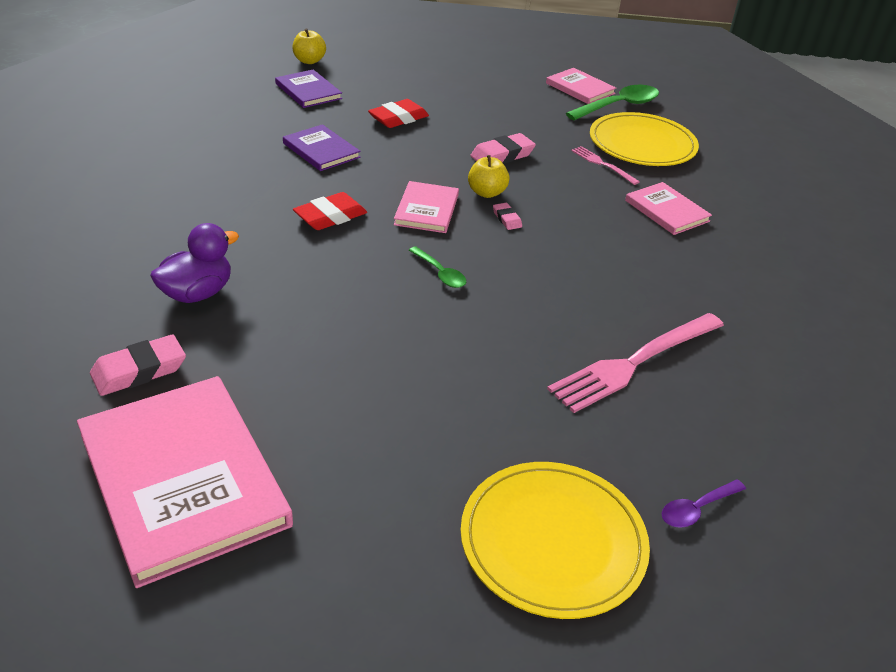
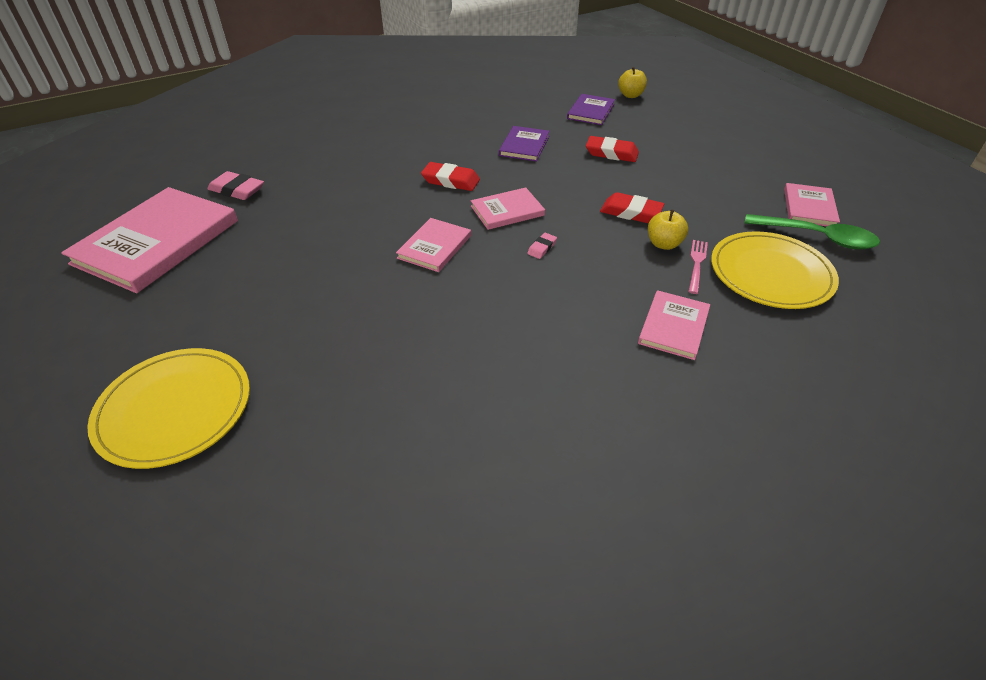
camera: 60 degrees right, 5 degrees up
purple duck [150,223,239,303] -> none
green spoon [409,246,466,288] -> pink book [396,218,471,272]
yellow apple [468,155,510,198] -> yellow apple moved to [648,209,688,250]
pink eraser [470,133,536,164] -> red eraser [600,192,664,223]
pink fork [547,313,724,413] -> none
purple spoon [662,479,746,528] -> none

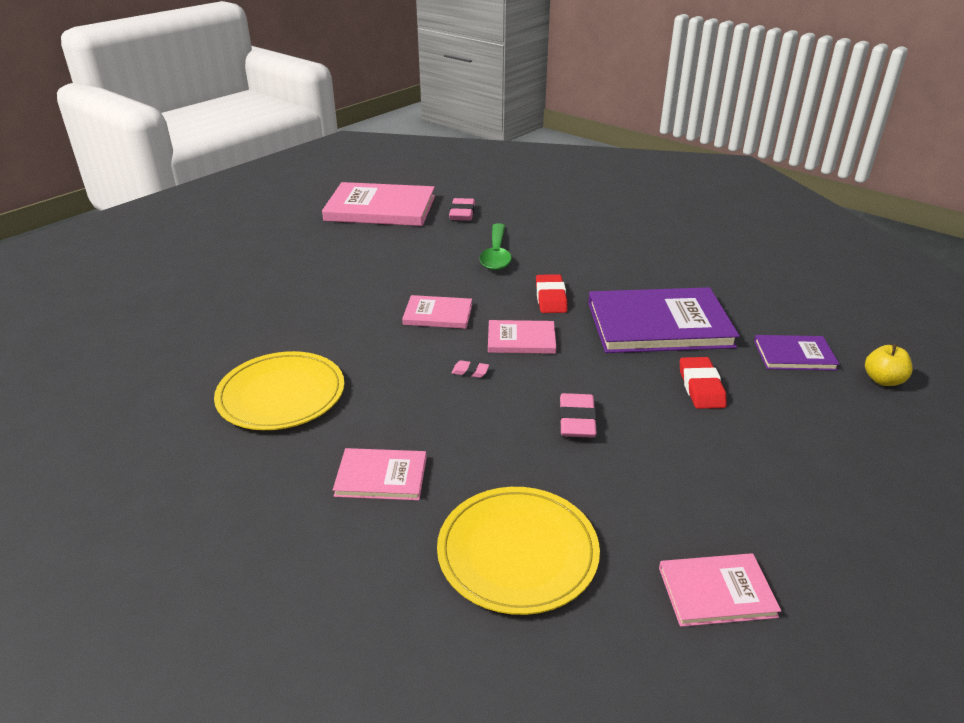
camera: 70 degrees right, 10 degrees down
yellow plate [87,348,250,469] -> yellow plate moved to [214,351,344,430]
pink book [471,187,545,230] -> pink book turned 45 degrees counterclockwise [488,320,556,354]
purple book [499,126,550,162] -> purple book [588,287,740,353], size x1.97
red eraser [600,192,664,223] -> pink eraser [559,393,597,438]
yellow apple [648,209,688,250] -> none
pink fork [688,240,708,294] -> none
green spoon [744,214,880,249] -> green spoon moved to [480,223,512,270]

